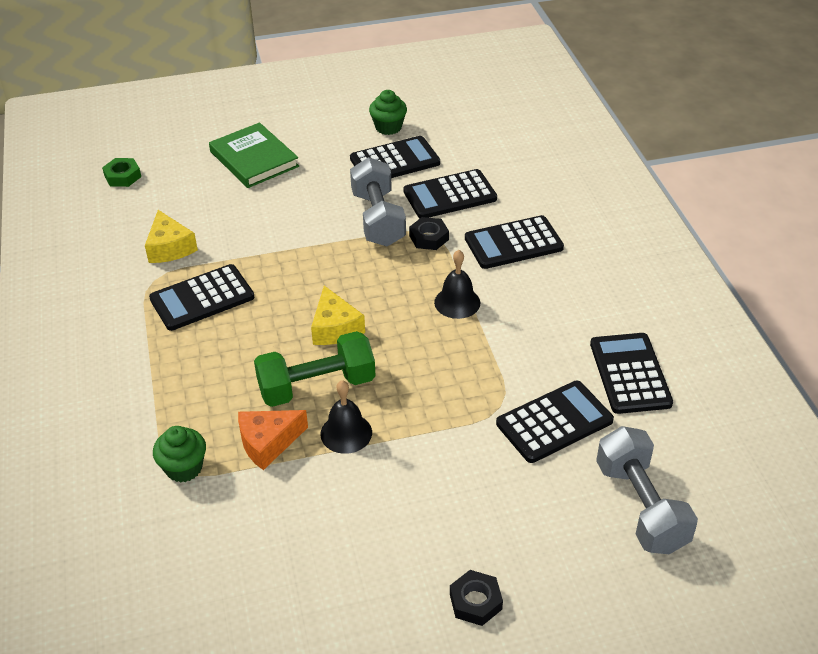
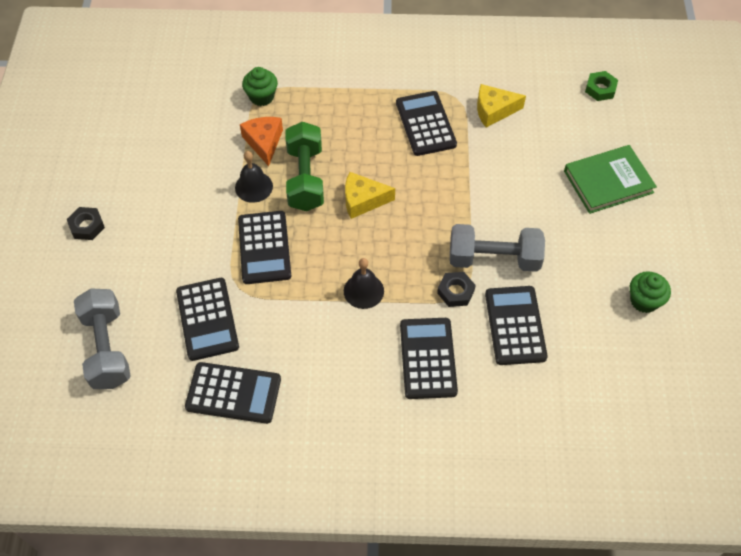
camera: 105 degrees right, 15 degrees up
black calculator [350,136,440,178] -> black calculator moved to [238,211,291,284]
grey dumbbell [596,426,698,554] -> grey dumbbell turned 75 degrees clockwise [74,288,131,389]

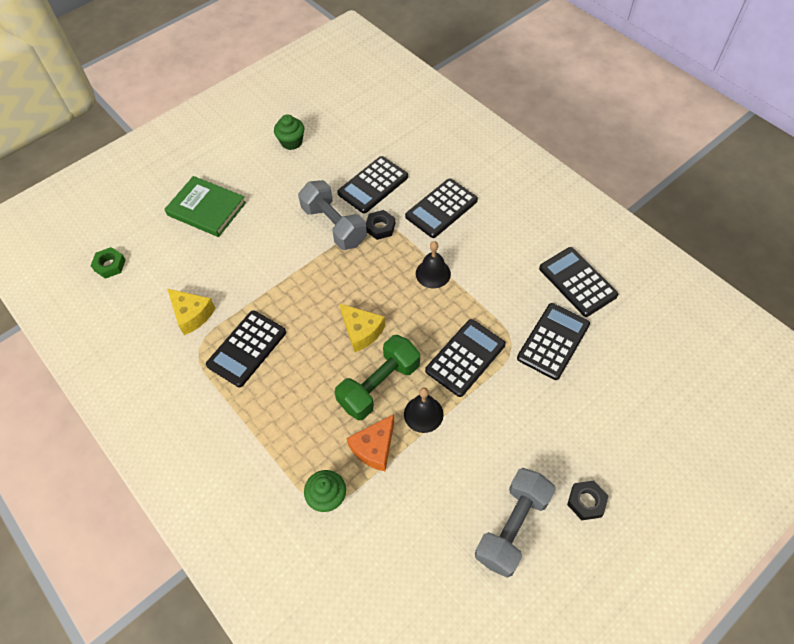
camera: 130 degrees left, 0 degrees up
grey dumbbell [74,288,131,389] -> grey dumbbell moved to [475,468,556,578]

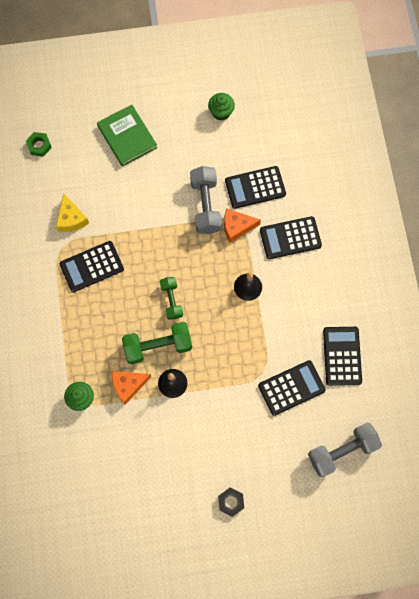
camera: 30 degrees right, 15 degrees up
yellow cheese [339,303,385,352] -> green dumbbell [160,277,183,320]
black nut [366,210,395,240] -> orange cheese [224,208,261,243]
black calculator [425,319,506,397] -> none
grey dumbbell [475,468,556,578] -> grey dumbbell moved to [308,423,382,477]

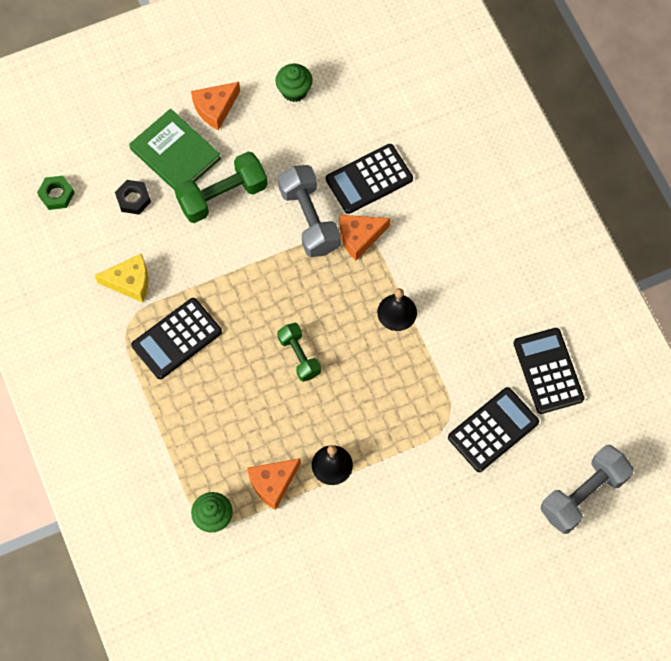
camera: 15 degrees left, 5 degrees down
yellow cheese [56,194,89,232] -> yellow cheese turned 60 degrees counterclockwise [95,254,148,303]
green dumbbell [122,322,192,364] -> green dumbbell moved to [175,152,268,223]
black nut [218,488,244,517] -> black nut moved to [115,180,151,215]
black calculator [260,216,322,259] -> none
none -> orange cheese [191,82,240,130]

